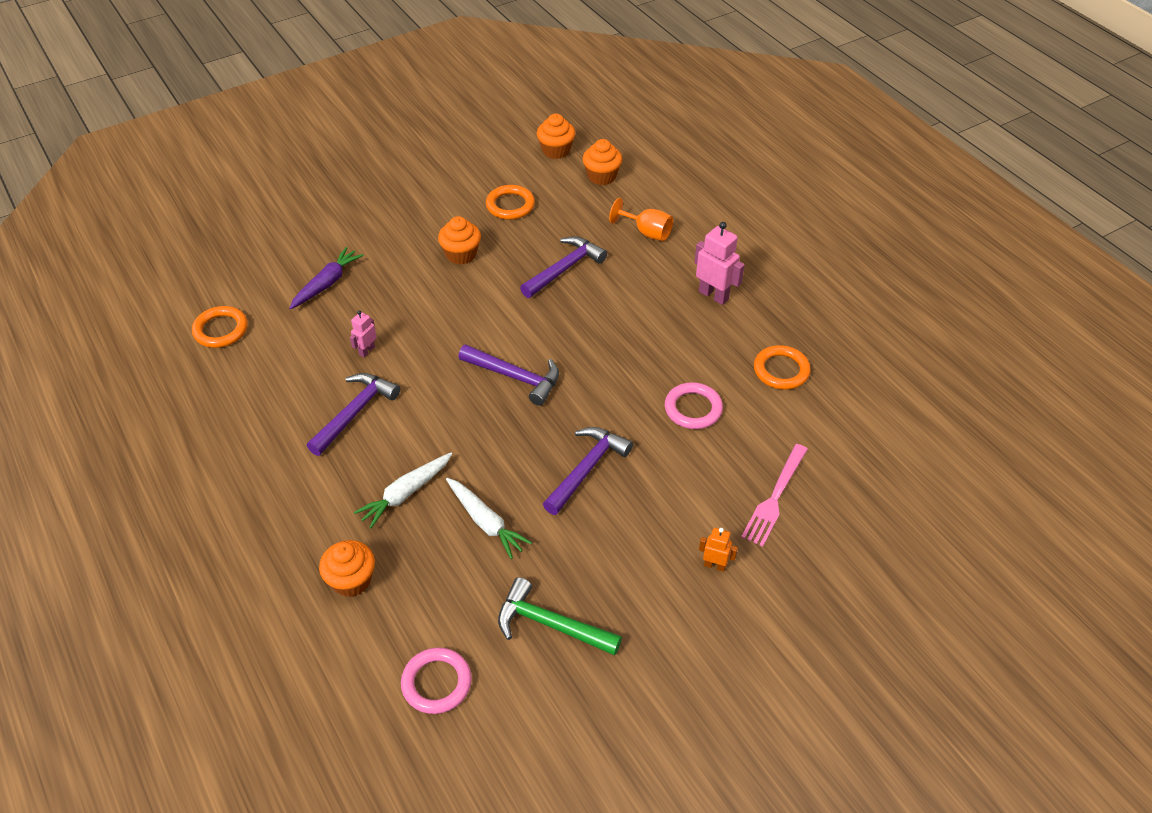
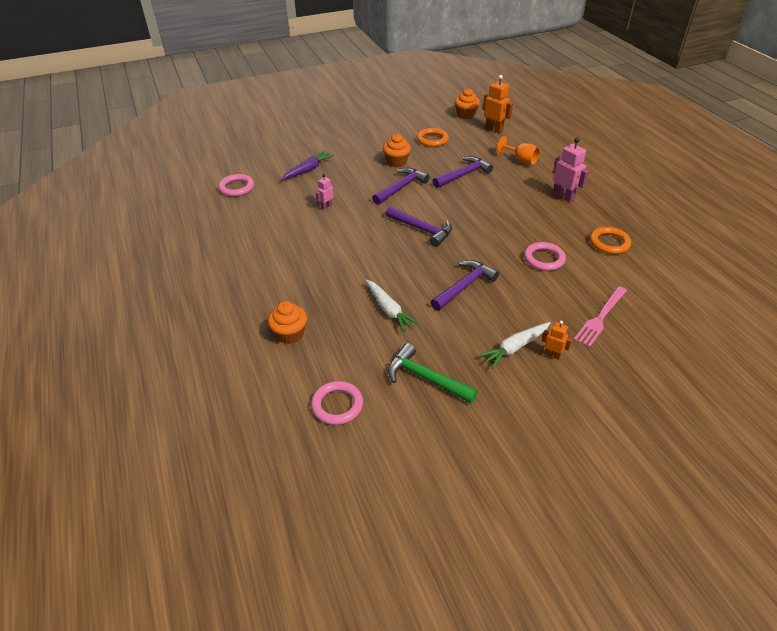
camera: 10 degrees right, 5 degrees down
orange ring [192,306,248,348] -> pink ring [218,174,254,197]
purple hammer [307,373,400,456] -> purple hammer moved to [372,168,430,205]
white carrot [354,453,452,528] -> white carrot moved to [478,322,550,369]
orange cupcake [583,139,622,185] -> orange robot [483,75,513,134]

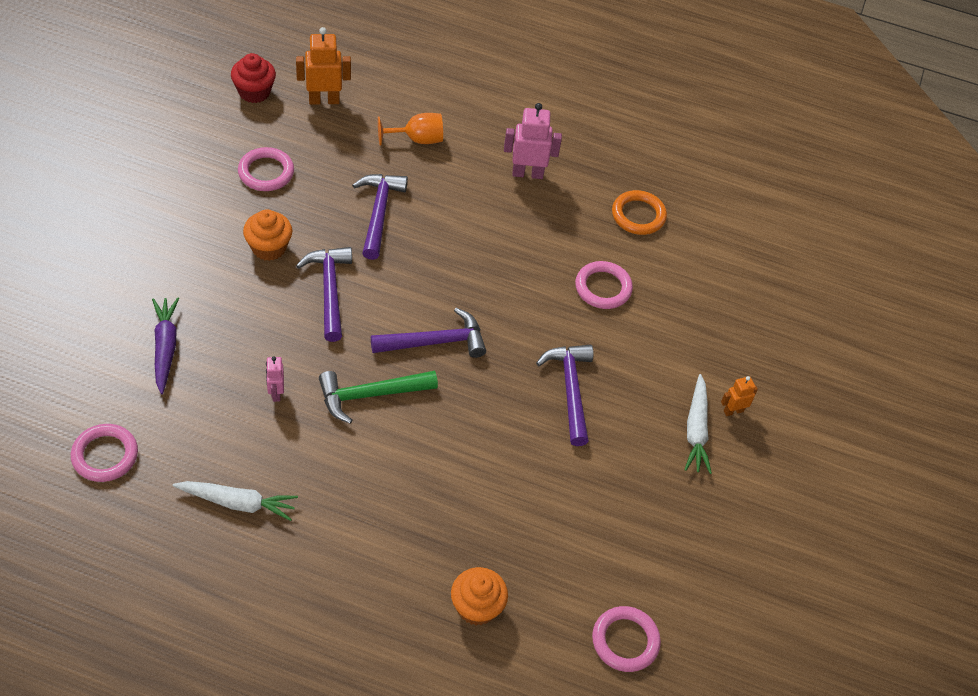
camera: 55 degrees left, 10 degrees up
white carrot [365,280,420,333] -> white carrot moved to [173,481,298,521]
green hammer [388,343,478,403] -> green hammer moved to [319,371,438,424]
orange ring [417,128,449,147] -> pink ring [238,147,294,191]
orange cupcake [455,88,480,119] -> red cupcake [231,53,276,103]
pink fork [574,286,627,348] -> none

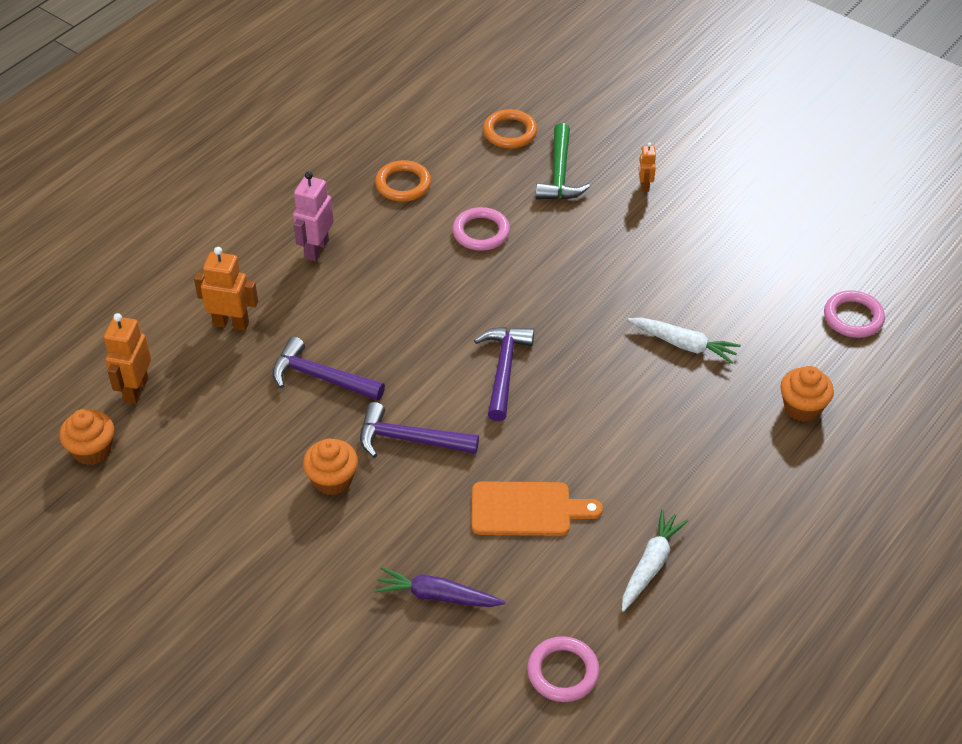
camera: 65 degrees left, 5 degrees down
red cupcake [231,53,276,103] -> orange cupcake [59,409,114,465]
pink ring [238,147,294,191] -> none
pink robot [266,356,284,402] -> orange cutting board [472,481,603,536]
green hammer [319,371,438,424] -> green hammer moved to [536,123,590,200]
orange goblet [378,113,443,146] -> orange robot [194,247,258,331]
purple hammer [536,345,593,446] -> none
white carrot [684,374,712,474] -> white carrot moved to [628,318,741,364]
none -> orange ring [483,109,537,149]

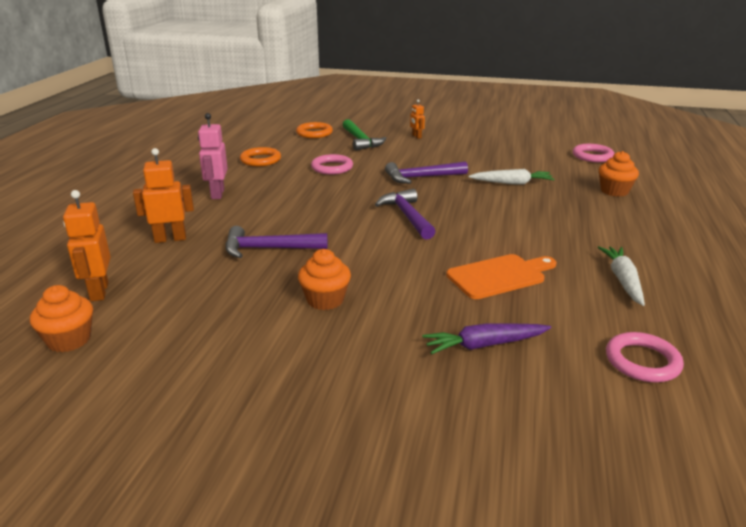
camera: 25 degrees left, 20 degrees down
purple hammer [360,402,479,458] -> purple hammer moved to [385,161,468,184]

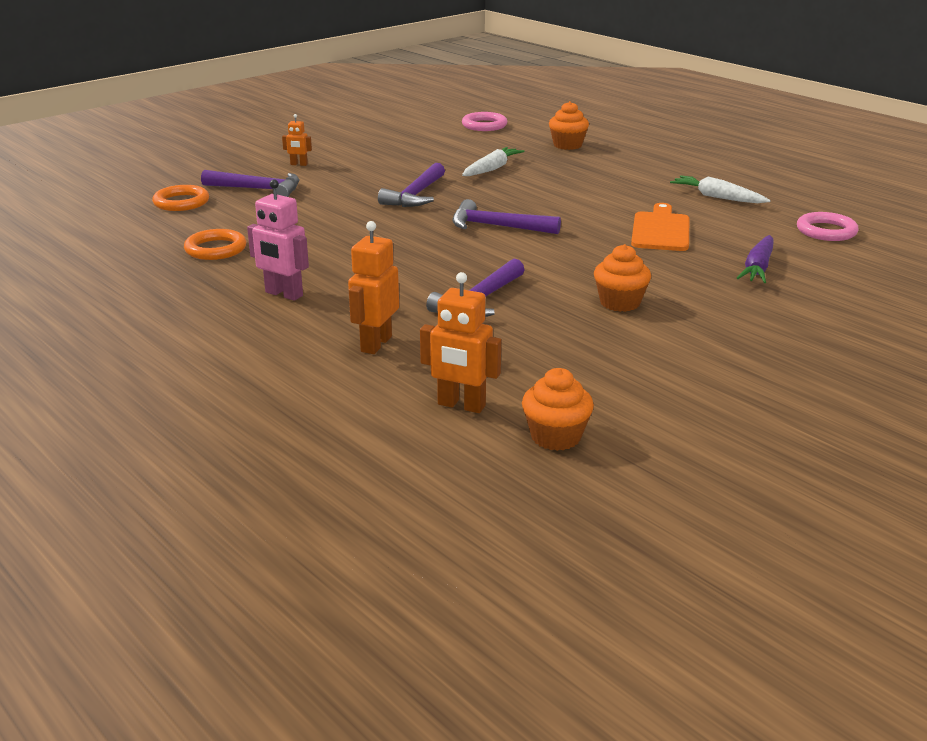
camera: 55 degrees left, 0 degrees up
pink ring [311,154,353,175] -> none
green hammer [343,119,387,151] -> purple hammer [201,170,300,197]

